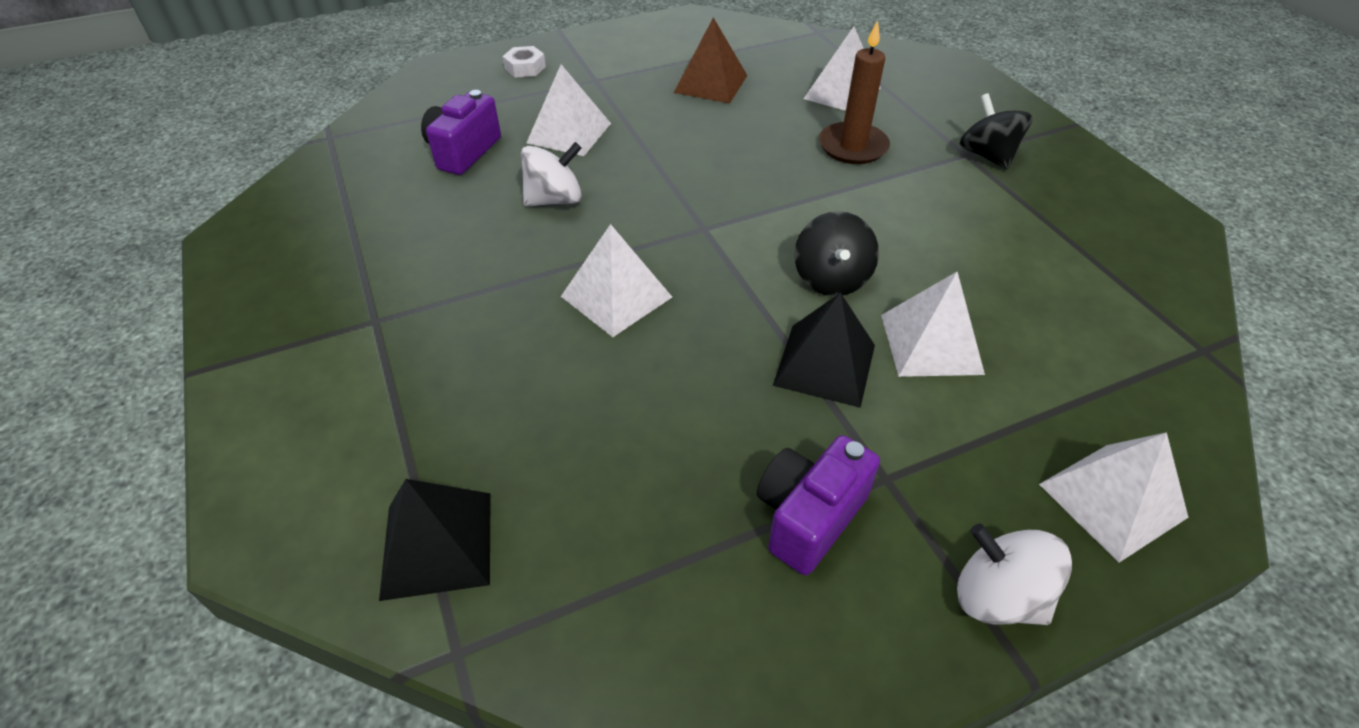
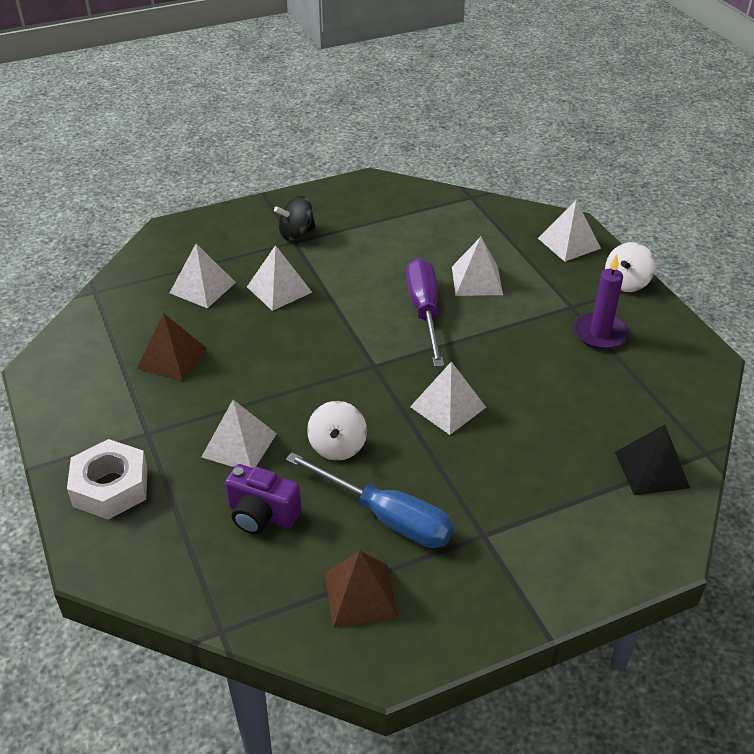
camera: 90 degrees left, 5 degrees down
white nut [502,46,546,78] -> white nut [67,439,148,520], size x1.94
white spinning top [521,142,582,207] -> white spinning top turned 150 degrees counterclockwise [307,401,367,461]
purple camera [757,435,880,575] -> purple candle [574,254,629,349]
black pyramid [773,292,875,408] -> none
black spinning top [794,211,879,296] -> purple screwdriver [406,258,444,367]
brown candle [819,20,890,164] -> white pyramid [247,245,312,311]
none -> blue screwdriver [285,452,454,548]
none -> brown pyramid [325,551,398,628]

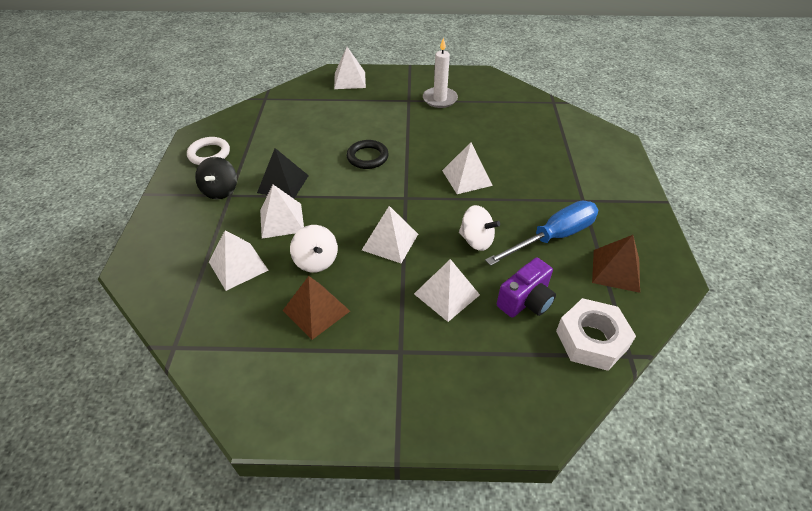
camera: 65 degrees left, 5 degrees up
white nut [67,439,148,520] -> white nut moved to [556,298,636,371]
purple screwdriver [406,258,444,367] -> black ring [347,140,389,169]
white pyramid [452,237,503,296] -> white pyramid moved to [362,206,418,263]
purple candle [574,254,629,349] -> white candle [423,37,458,108]
white spinning top [605,242,656,292] -> white spinning top moved to [290,225,338,273]
black pyramid [615,424,690,495] -> black pyramid moved to [257,148,309,199]
none -> white ring [187,137,230,165]

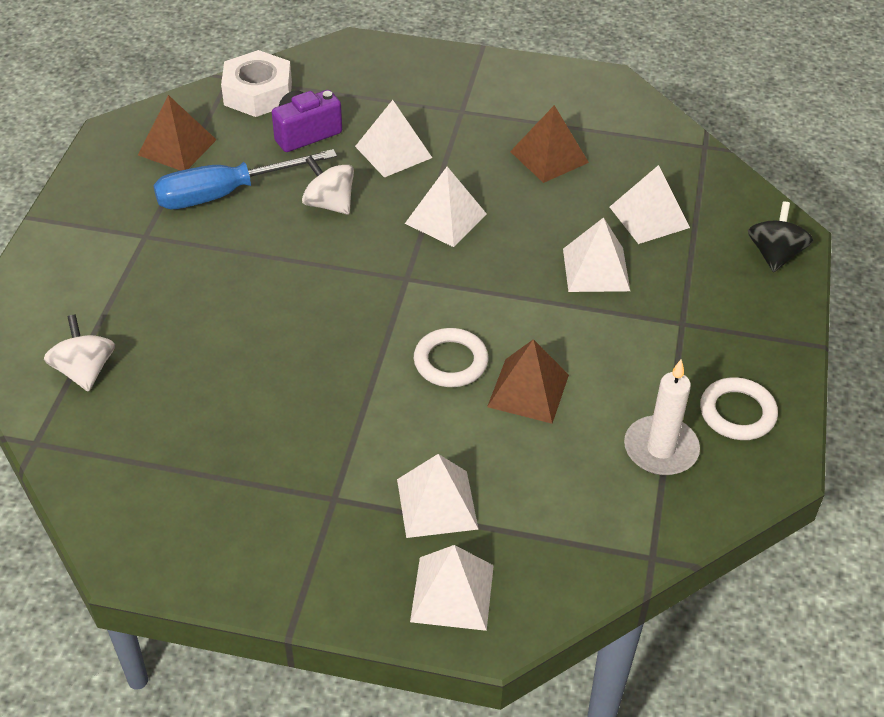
camera: 170 degrees left, 0 degrees up
black spinning top [195,157,237,199] -> black spinning top moved to [748,201,813,272]
black pyramid [257,148,309,199] -> none
white spinning top [290,225,338,273] -> white spinning top moved to [44,314,115,392]
black ring [347,140,389,169] -> white ring [414,328,488,387]
white candle [423,37,458,108] -> white candle moved to [624,359,700,475]
white pyramid [442,142,493,194] -> white pyramid moved to [397,454,478,538]
none -> brown pyramid [487,339,569,424]

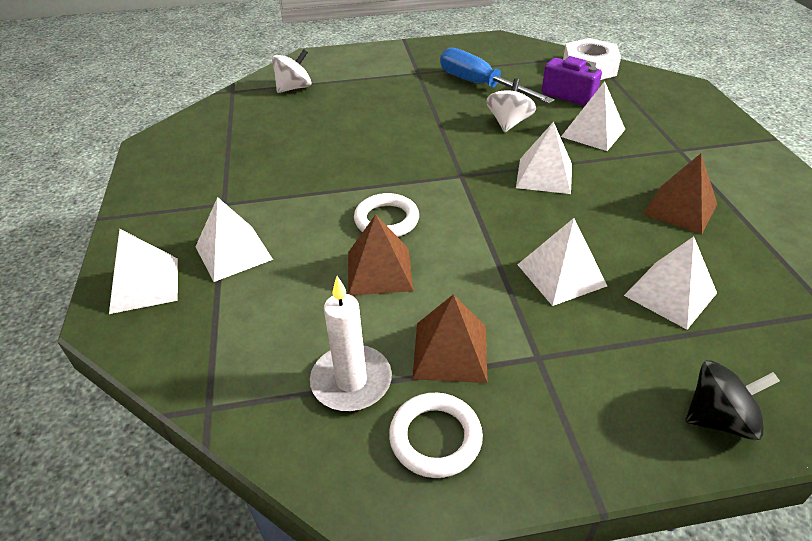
camera: 70 degrees right, 5 degrees down
brown pyramid [138,95,216,171] -> brown pyramid moved to [412,294,488,383]

